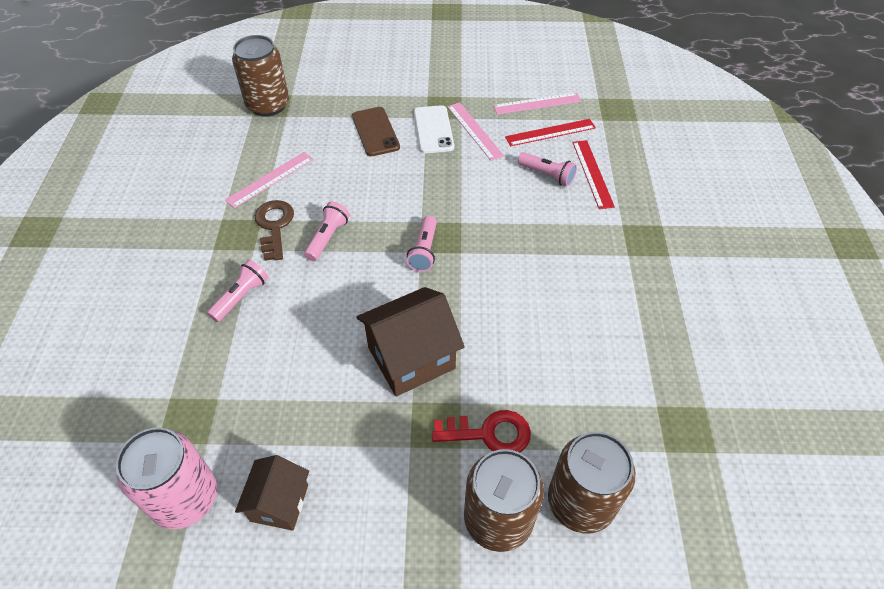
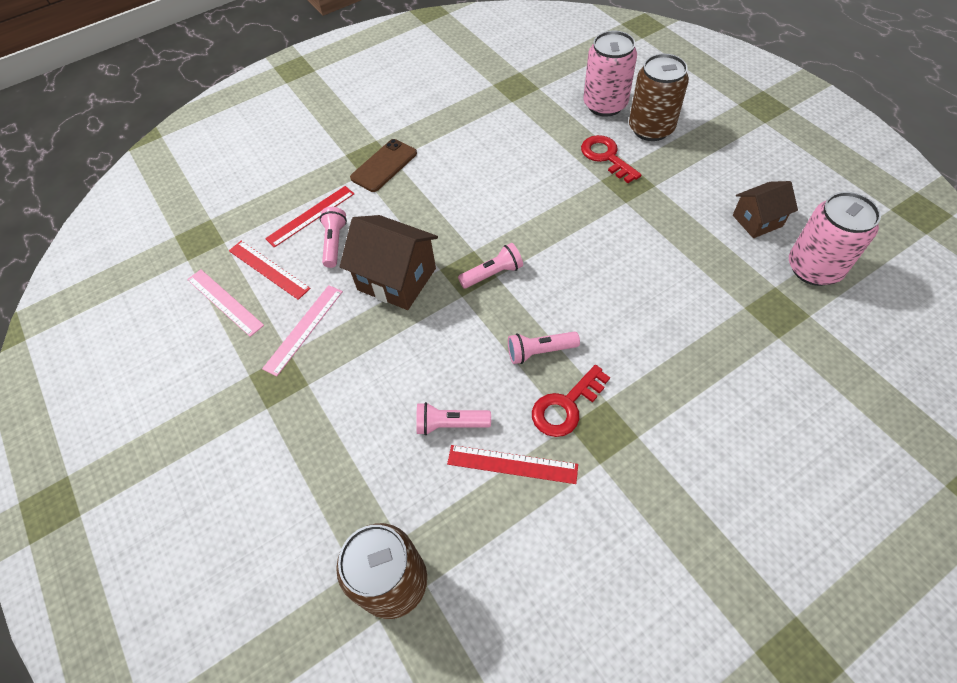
camera: 120 degrees left, 5 degrees up
pink flashlight [207,260,268,322] -> pink flashlight moved to [416,402,491,435]
pink ruler [225,152,314,208] -> red ruler [447,445,578,484]
brown key [255,200,294,261] -> red key [532,365,610,437]
brown phone [352,107,400,156] -> brown phone moved to [350,139,417,192]
brown house [356,287,465,397] -> brown house moved to [340,215,438,310]
white phone [414,105,454,153] -> none
brown can [548,432,636,534] -> pink can [584,31,637,117]

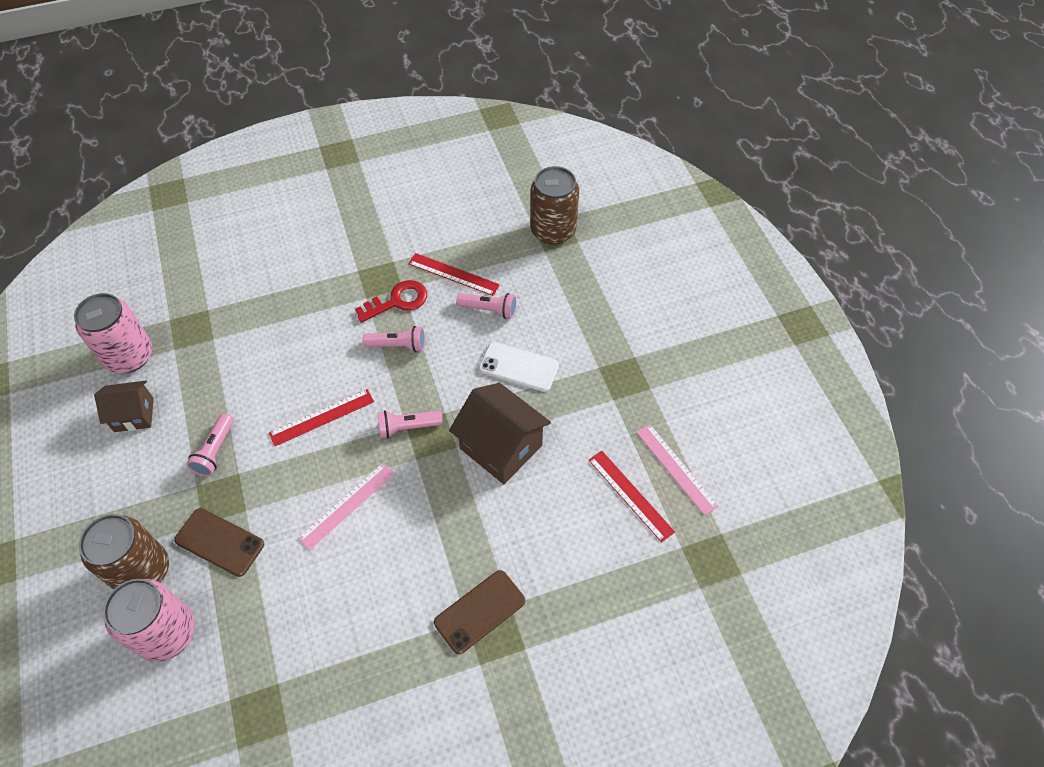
camera: 170 degrees left, 0 degrees up
pink ruler [262,285,343,377] -> pink ruler moved to [298,463,395,550]
red ruler [265,186,354,248] -> red ruler moved to [269,389,374,446]
pink flashlight [320,207,347,268] -> pink flashlight moved to [186,413,234,476]
red key [581,135,641,183] -> brown phone [174,508,264,577]
none -> white phone [479,342,559,392]

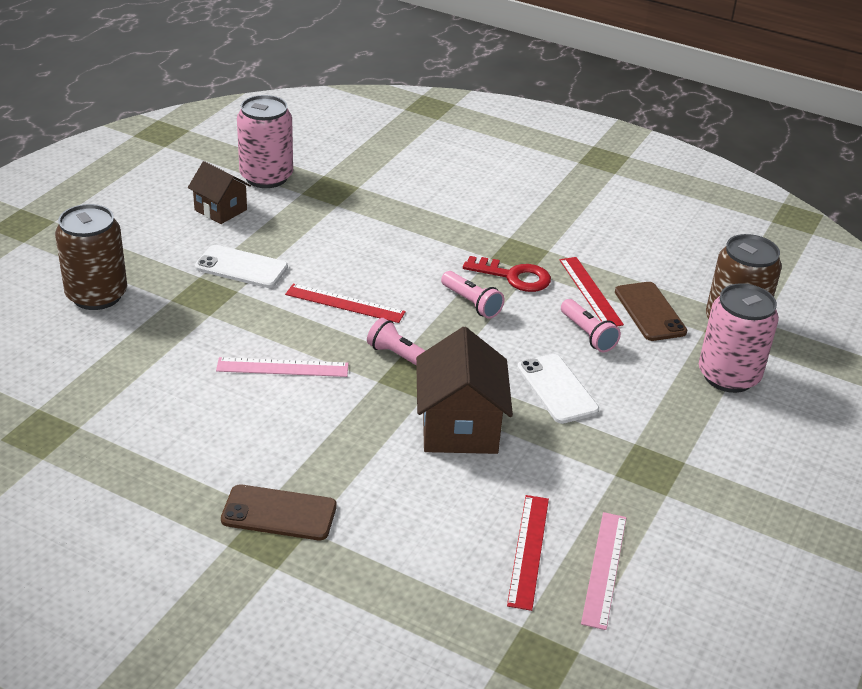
camera: 45 degrees right, 20 degrees down
pink can [103,579,195,662] -> pink can moved to [699,283,779,393]
brown phone [174,508,264,577] -> brown phone moved to [615,282,687,341]
pink flashlight [186,413,234,476] -> white phone [195,245,288,288]

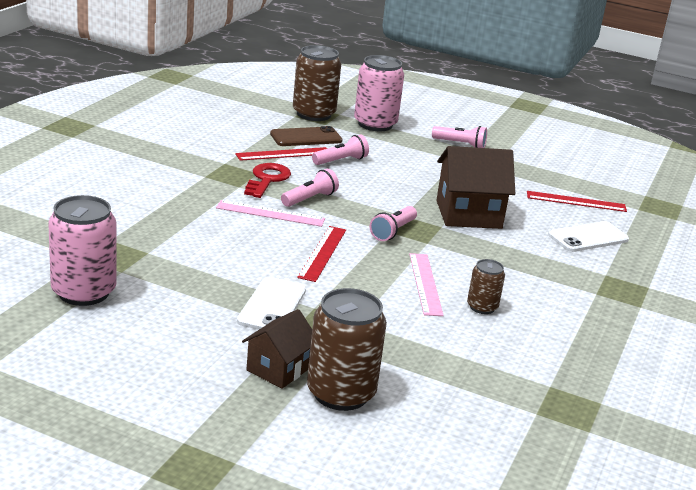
camera: 95 degrees left, 10 degrees down
brown house [188,161,251,224] -> brown house moved to [242,309,312,389]
brown phone [221,484,337,540] -> none
white phone [517,354,599,424] -> white phone moved to [548,221,629,252]
pink ruler [581,512,626,630] -> pink ruler moved to [216,200,325,227]
none -> pink flashlight [432,126,487,148]
none -> brown can [467,259,505,314]

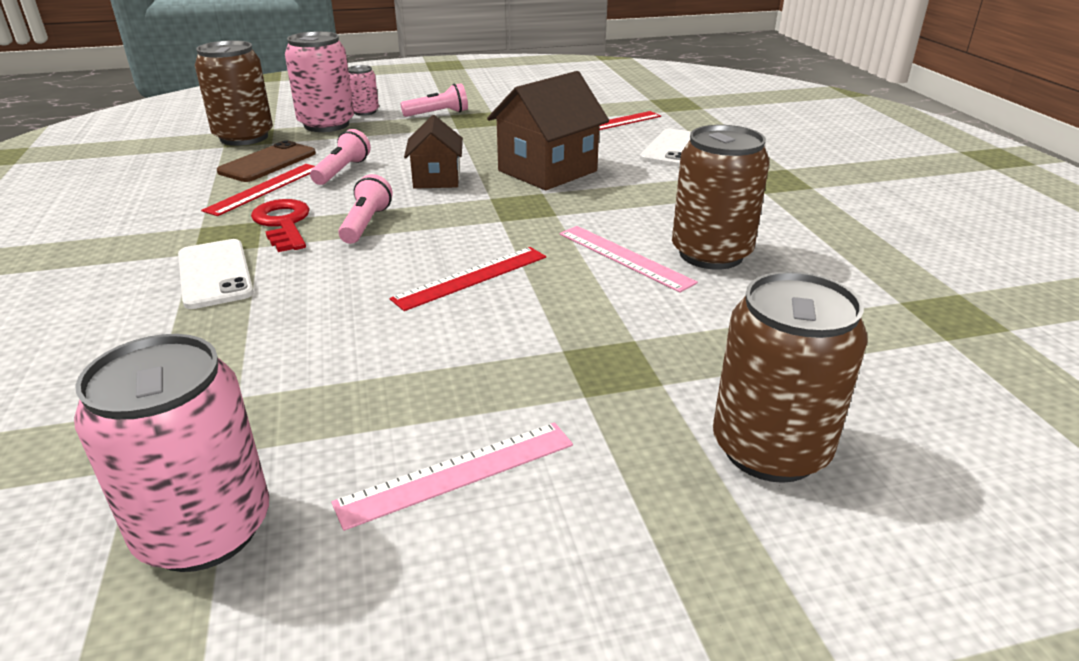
camera: 35 degrees left, 5 degrees up
pink ruler [216,200,325,227] -> pink ruler moved to [332,422,573,531]
white phone [237,277,306,330] -> white phone moved to [178,239,254,309]
brown house [242,309,312,389] -> brown house moved to [404,115,463,189]
red ruler [297,226,346,282] -> red ruler turned 75 degrees clockwise [390,247,546,311]
pink flashlight [370,206,417,241] -> none
brown can [467,259,505,314] -> brown can [672,125,770,270], size x1.89
none -> pink can [348,65,379,116]

